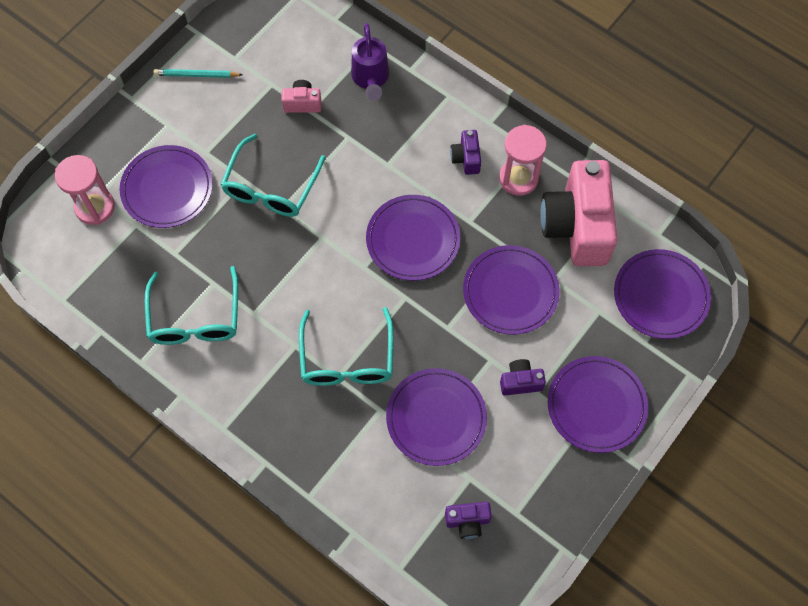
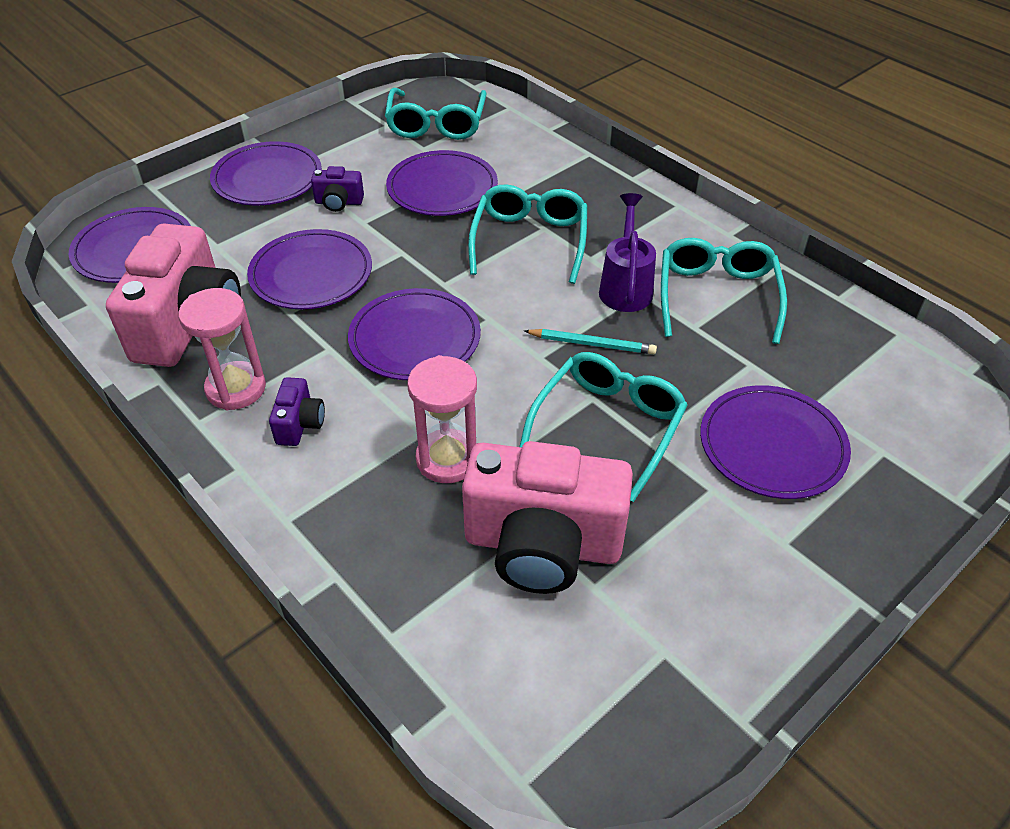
camera: 170 degrees left, 20 degrees down
pink hourglass [55,155,115,225] -> pink hourglass moved to [407,355,477,483]
turquoise pencil [153,69,243,78] -> turquoise pencil moved to [524,329,657,354]
pink camera [281,80,322,113] -> pink camera [462,441,633,594], size x2.31
purple watering can [351,23,389,101] -> purple watering can moved to [599,193,656,312]
purple camera [445,502,492,539] -> turquoise glasses [385,88,486,140]

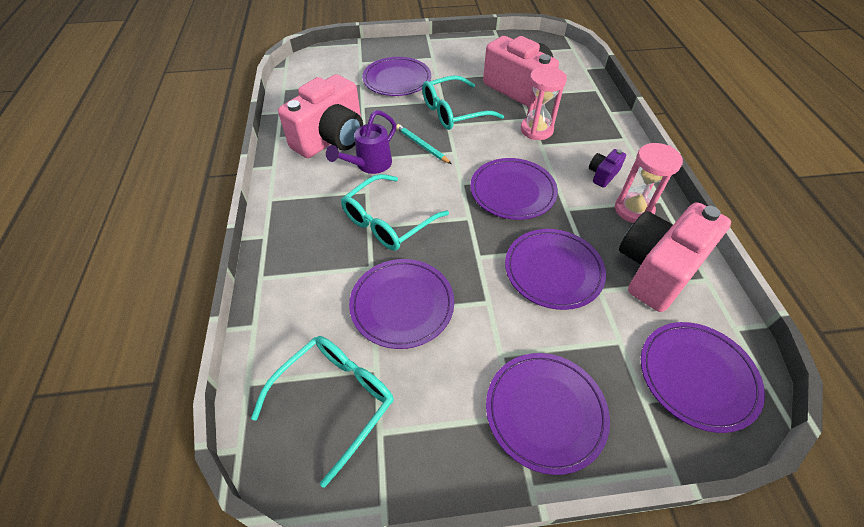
camera: 145 degrees left, 5 degrees up
purple camera [311,166,364,212] -> none
turquoise glasses [661,238,787,344] -> pink camera [278,74,363,158]

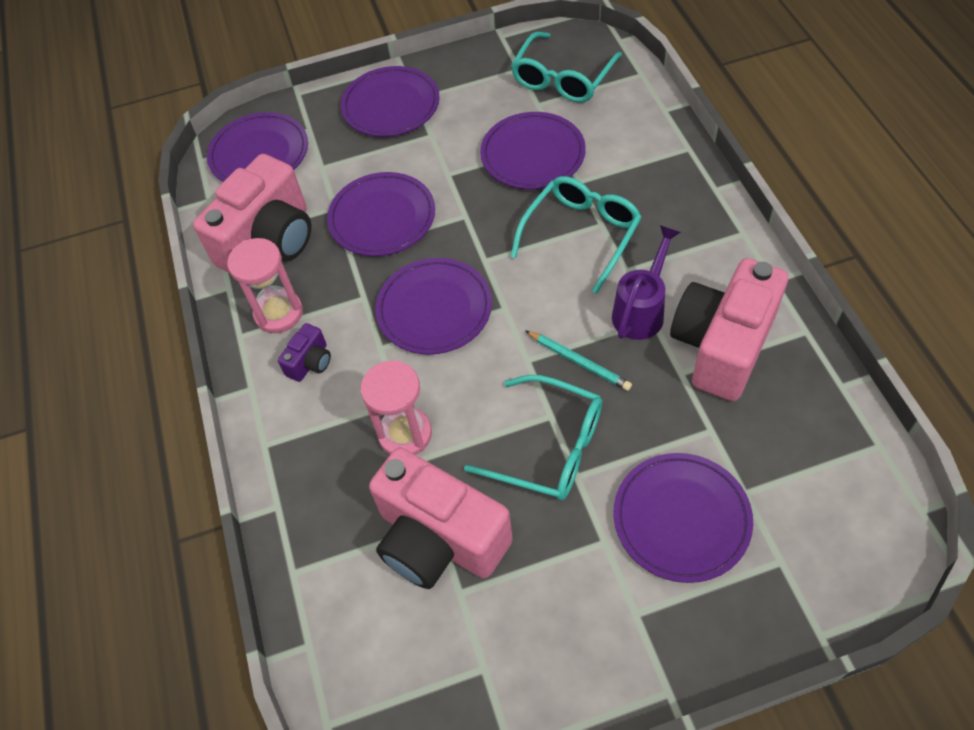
camera: 175 degrees right, 5 degrees up
turquoise glasses [422,75,504,130] -> turquoise glasses turned 60 degrees clockwise [464,375,602,501]

